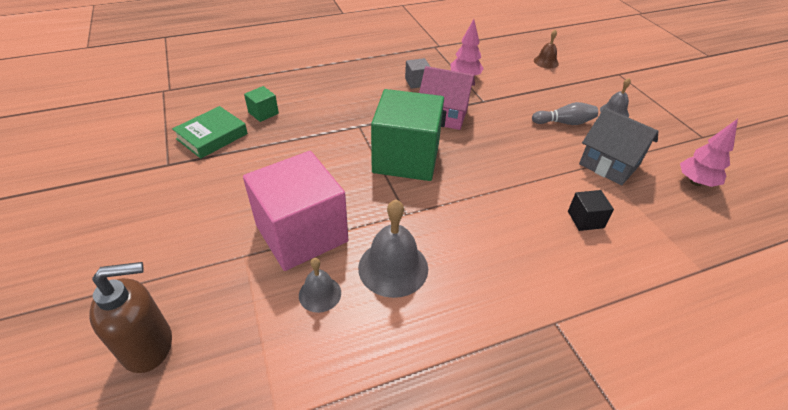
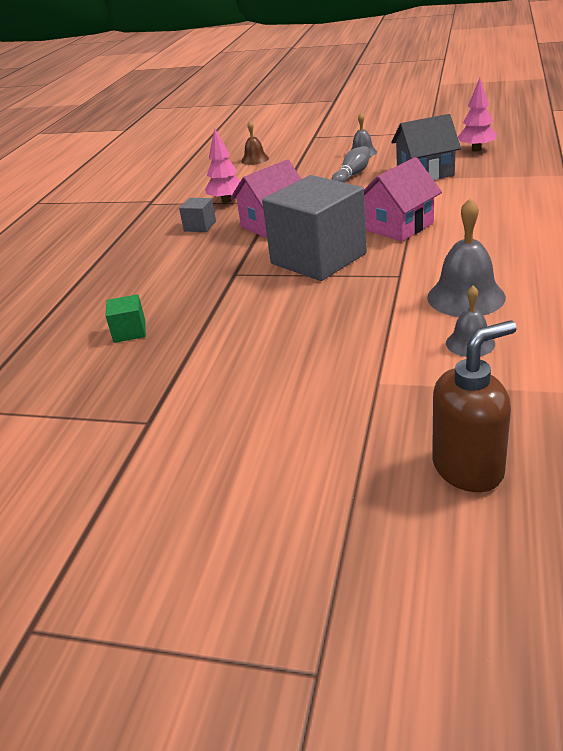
camera: 50 degrees left, 10 degrees down
brown soap dispenser [89,262,172,373] -> brown soap dispenser turned 45 degrees clockwise [432,321,517,492]
green book [172,106,248,159] -> none
pink cube [243,151,348,271] -> none
green cube [371,89,444,181] -> grey cube [262,175,367,281]
black cube [568,190,614,231] -> none
none -> pink house [364,157,442,241]

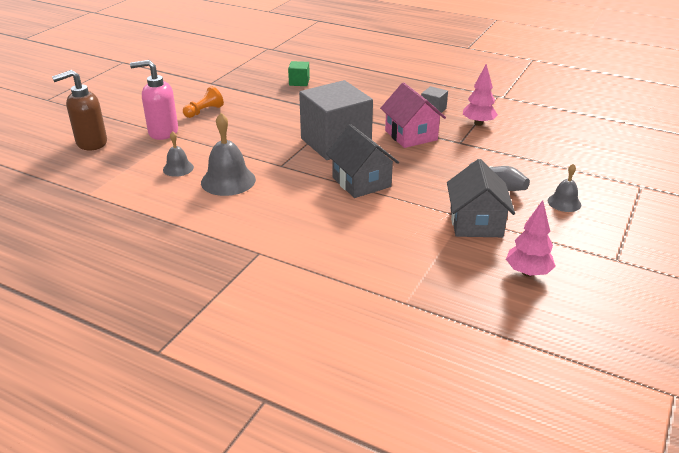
camera: 100 degrees right, 0 degrees up
brown bell [241,121,269,165] -> none
pink house [364,157,442,241] -> grey house [326,124,399,198]
brown soap dispenser [432,321,517,492] -> brown soap dispenser turned 75 degrees clockwise [52,70,107,151]
none -> pink soap dispenser [130,60,178,140]
none -> orange pawn [183,86,224,118]

